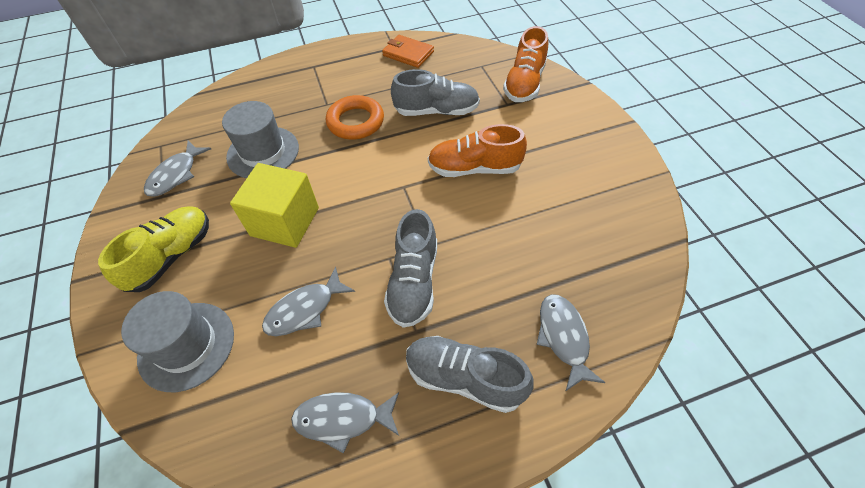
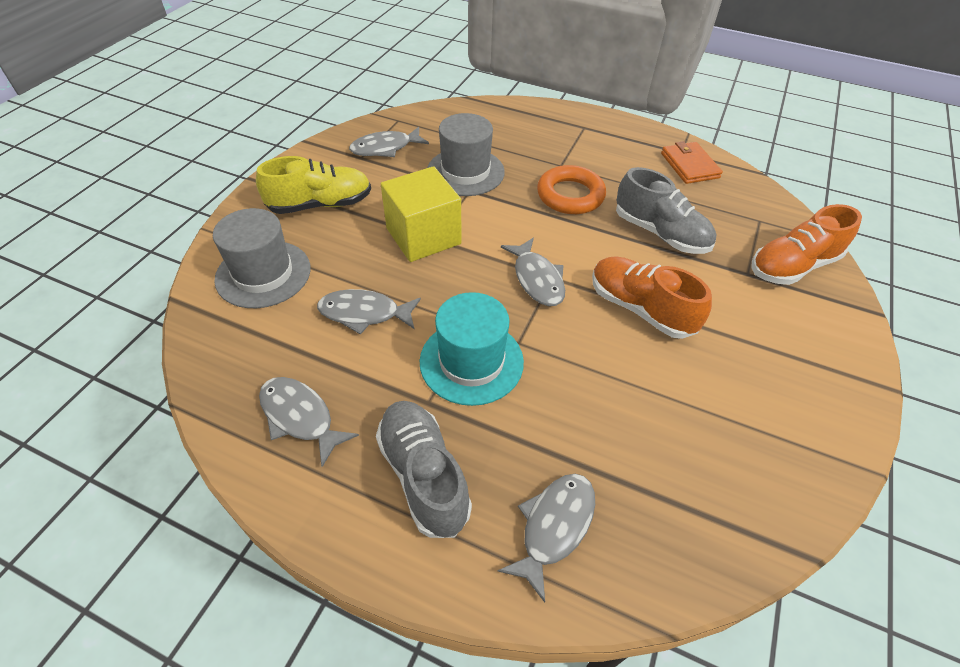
camera: 40 degrees right, 5 degrees down
grey shoe [384,209,437,328] -> turquoise hat [420,292,524,406]
none -> grey fish [501,238,565,306]

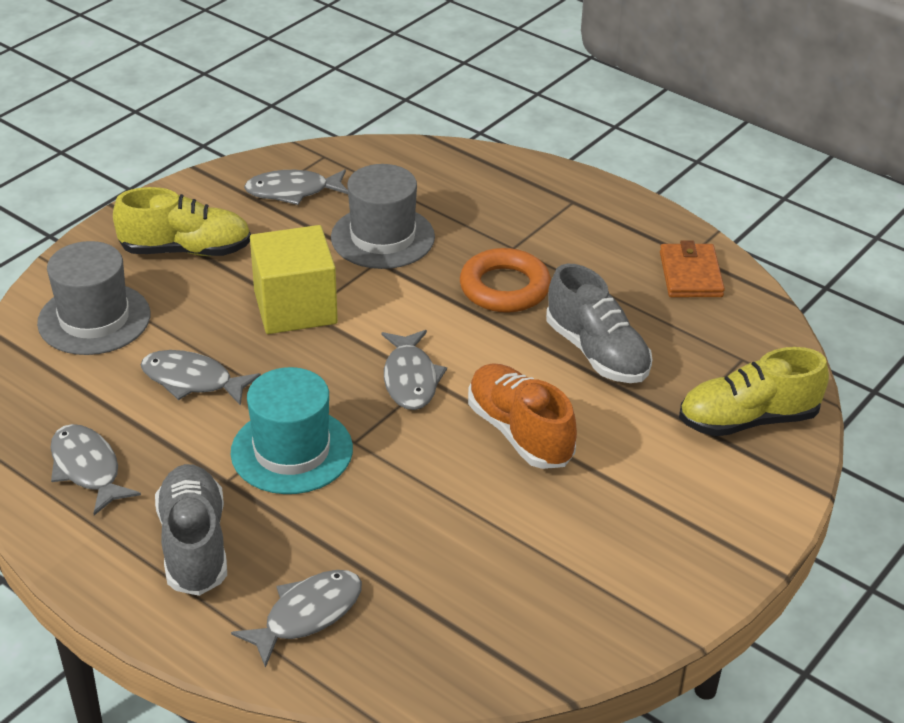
camera: 15 degrees right, 10 degrees down
orange shoe [751,204,862,285] -> yellow shoe [679,347,829,436]

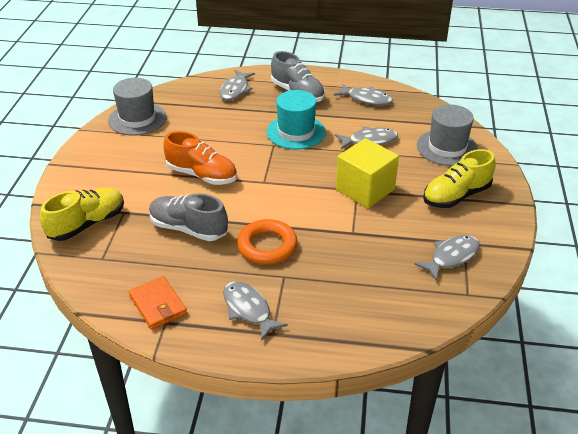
camera: 150 degrees right, 0 degrees up
grey hat [331,164,435,269] -> grey hat moved to [108,78,167,136]
grey fish [382,330,447,410] -> grey fish moved to [223,281,288,341]

